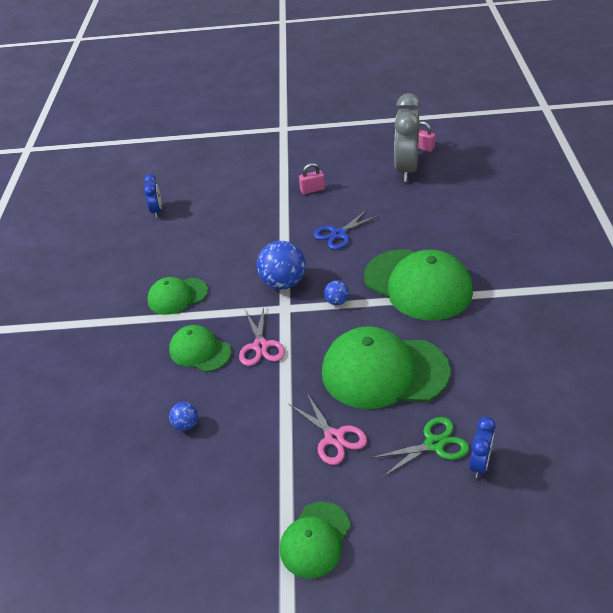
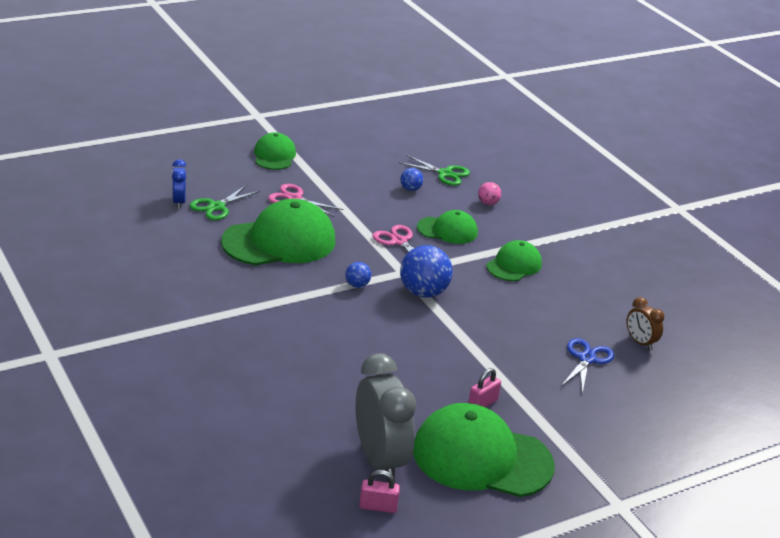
camera: 145 degrees right, 10 degrees down
blue clock [144,174,162,218] -> brown clock [627,297,664,350]
blue scissors [313,209,379,250] -> blue scissors moved to [561,338,614,393]
green cap [364,249,473,320] -> green cap moved to [413,403,555,497]
none -> green scissors [400,155,470,186]
none -> pink ball [478,182,501,205]

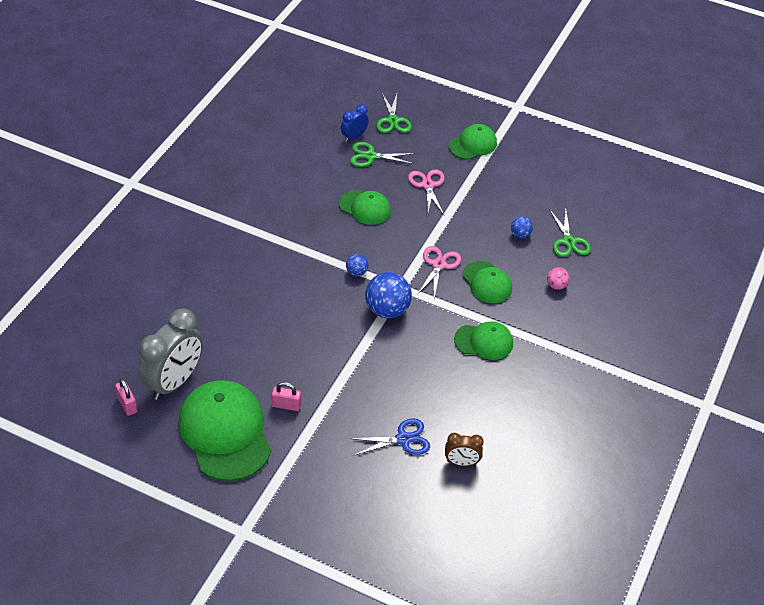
camera: 55 degrees right, 15 degrees up
green cap [221,199,335,265] -> green cap [339,190,391,225], size x0.55
brown clock [627,297,664,350] -> brown clock turned 105 degrees counterclockwise [445,433,484,466]
none -> green scissors [376,93,412,133]

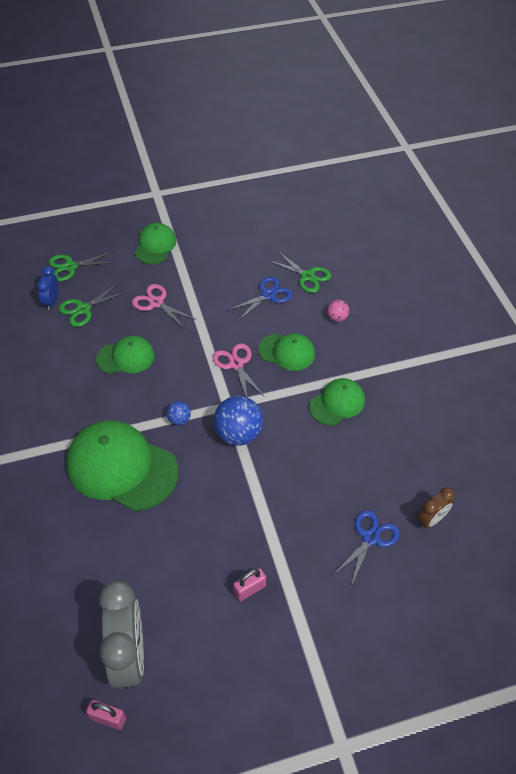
camera: 40 degrees left, 5 degrees up
green cap [178,380,271,481] -> green cap moved to [66,420,179,511]
green scissors [376,93,412,133] -> green scissors turned 120 degrees clockwise [49,252,116,281]
blue ball [511,216,533,238] -> blue scissors [227,277,293,321]

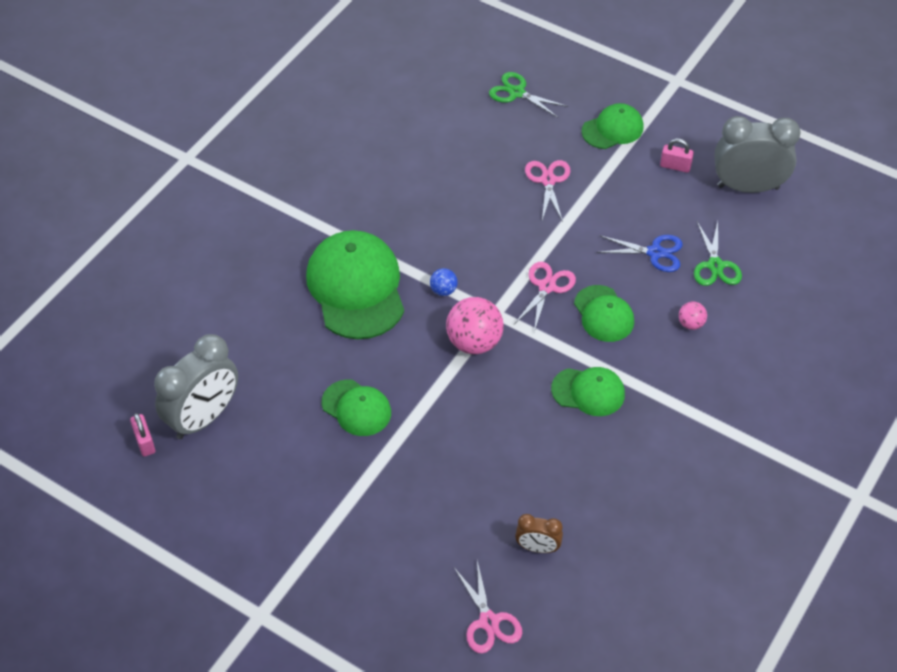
camera: 50 degrees right, 0 degrees up
blue clock [37,266,58,310] -> none
green scissors [59,283,127,327] -> none
green cap [96,336,154,374] -> green cap moved to [322,380,391,436]
blue ball [213,396,263,446] -> pink ball [446,297,504,354]
pink padlock [233,568,266,601] -> pink padlock moved to [660,138,694,173]
blue scissors [333,510,400,586] -> none
none -> pink scissors [454,561,522,653]
none -> grey clock [714,116,801,193]

